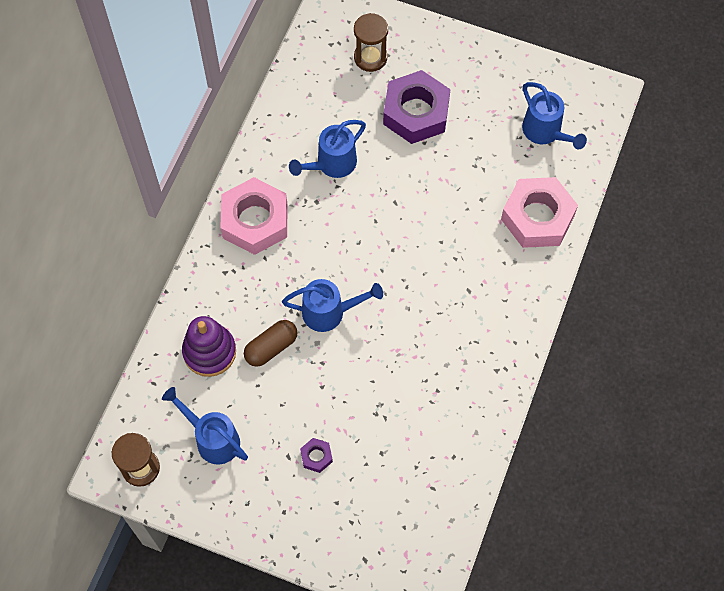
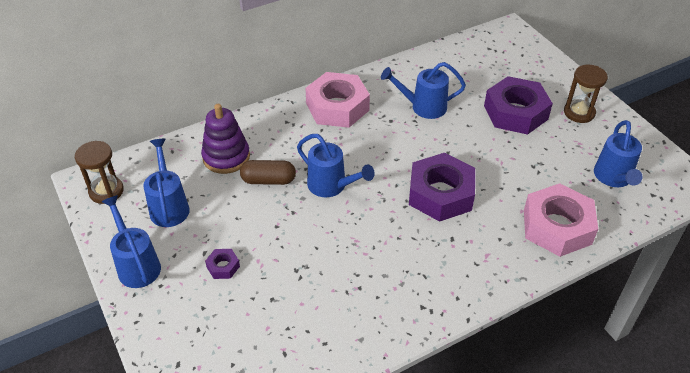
camera: 40 degrees right, 20 degrees down
brown hourglass [354,13,388,72] -> brown hourglass moved to [564,65,608,123]
none -> blue watering can [101,195,161,288]
none -> purple nut [409,153,475,222]

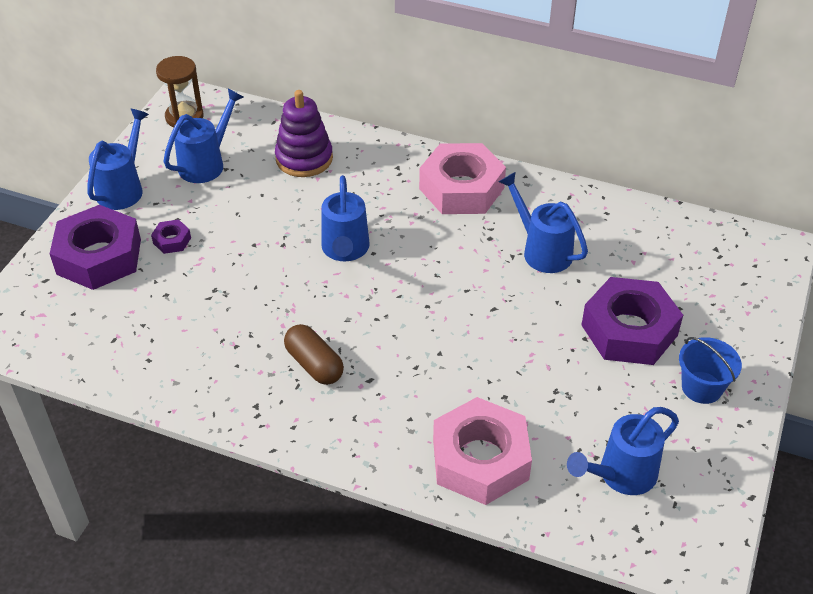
camera: 50 degrees right, 0 degrees up
brown capsule [240,160,296,185] -> brown capsule moved to [284,324,344,385]
purple nut [409,153,475,222] -> purple nut moved to [49,205,141,290]
brown hourglass [564,65,608,123] -> blue bucket [679,337,742,404]

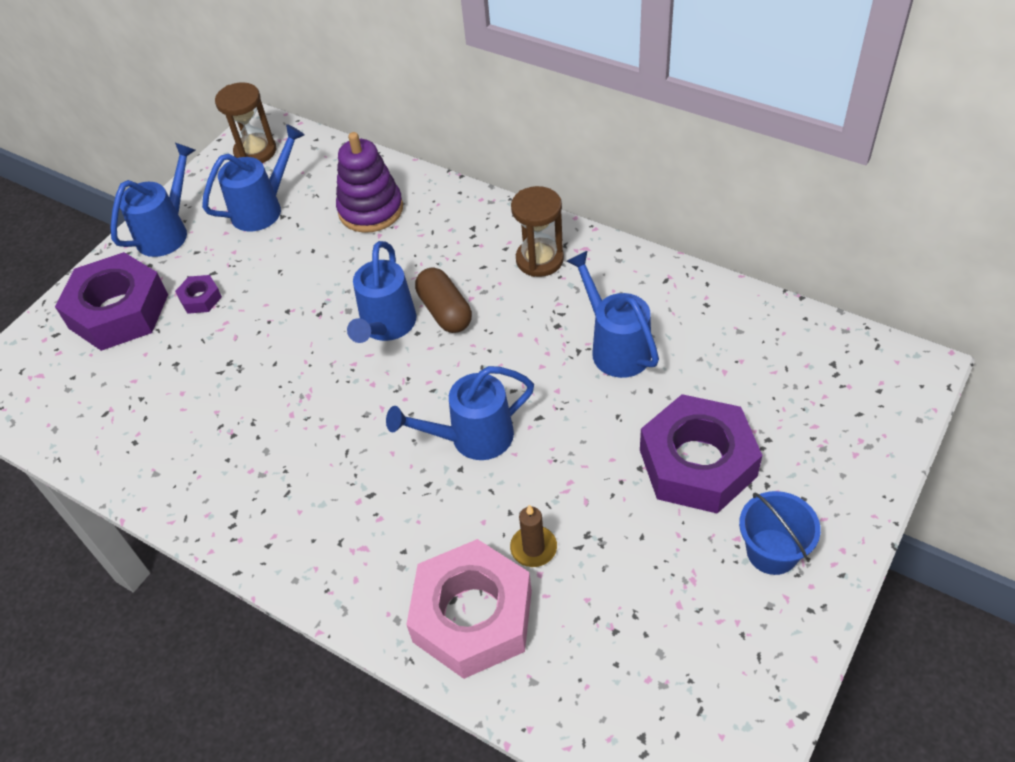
camera: 15 degrees right, 5 degrees up
brown capsule [284,324,344,385] -> brown capsule moved to [415,267,472,333]
pink nut [419,143,506,214] -> brown hourglass [511,186,564,277]
blue watering can [567,407,679,495] -> blue watering can moved to [386,366,534,460]
none -> brown candle [510,505,557,567]

